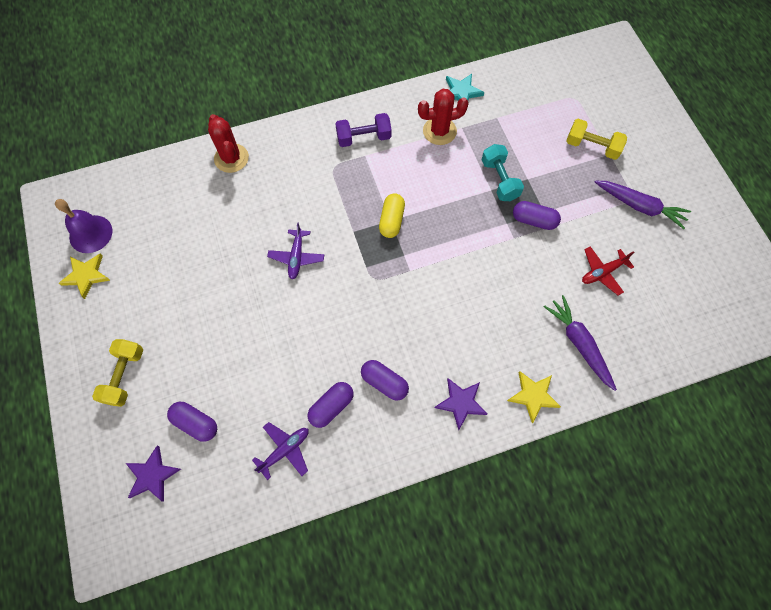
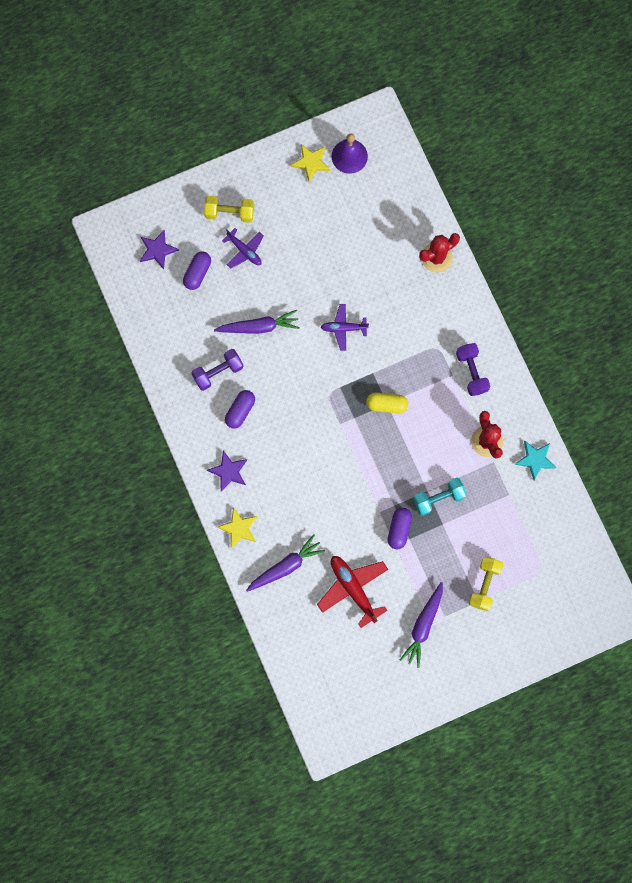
camera: 85 degrees right, 10 degrees up
purple plane [252,422,309,480] -> purple plane moved to [222,228,264,269]
purple capsule [308,382,354,428] -> purple dumbbell [192,349,243,391]
red plane [582,246,634,296] -> red plane [317,556,388,628], size x1.59
none -> purple carrot [214,310,300,334]

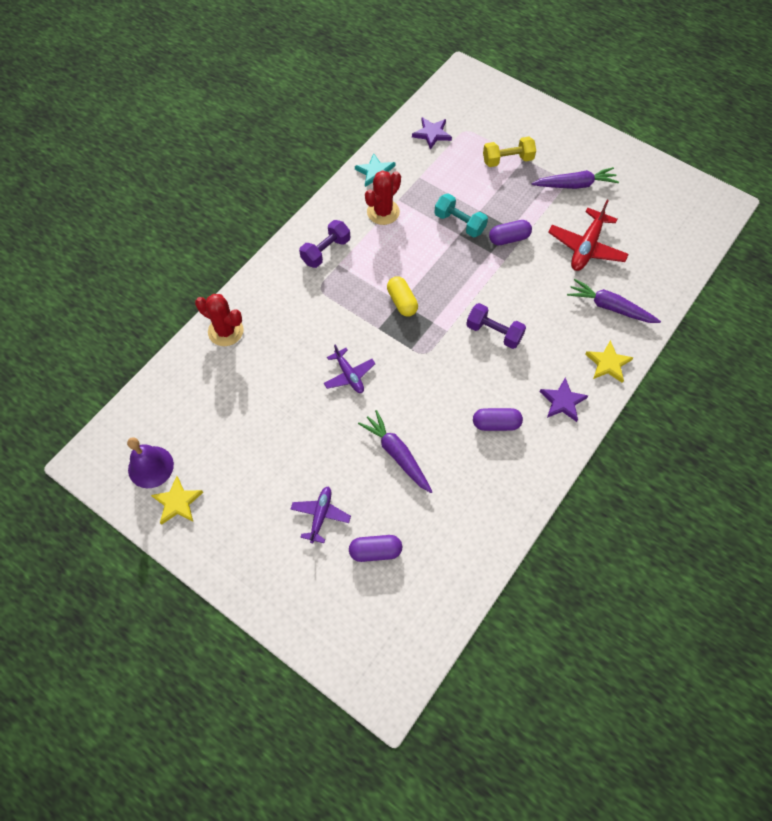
camera: 120 degrees left, 15 degrees down
purple star [140,230,179,269] -> purple star moved to [412,117,452,150]
purple dumbbell [192,349,243,391] -> purple dumbbell moved to [466,303,526,349]
yellow dumbbell [204,196,254,223] -> none

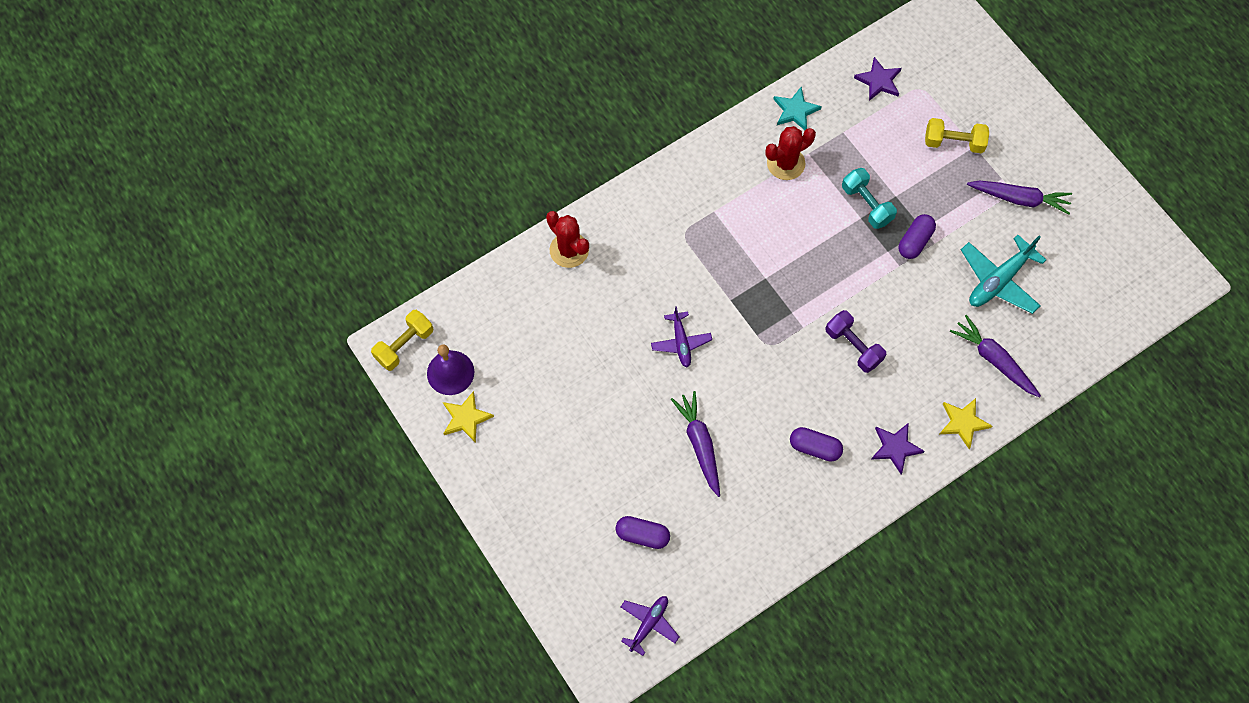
camera: 20 degrees right, 5 degrees up
purple plane [291,487,351,543] -> purple plane moved to [621,596,679,656]
purple dumbbell [299,220,350,268] -> none
yellow capsule [387,276,418,317] -> none
purple capsule [489,220,532,245] -> purple capsule turned 60 degrees counterclockwise [899,214,936,259]
red plane [548,199,629,271] -> turquoise plane [961,235,1046,314]
none -> yellow dumbbell [371,310,433,371]

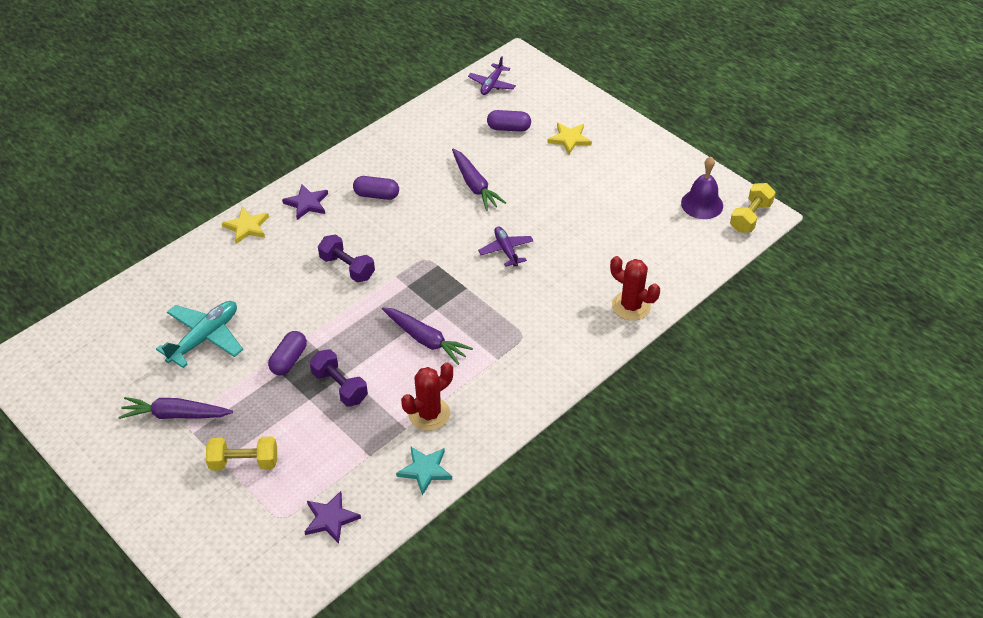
camera: 170 degrees right, 20 degrees down
yellow star [443,391,494,443] -> yellow star moved to [547,123,592,154]
turquoise dumbbell [842,168,897,229] -> purple dumbbell [310,349,368,407]
purple carrot [950,315,1041,398] -> purple carrot moved to [382,307,473,365]

